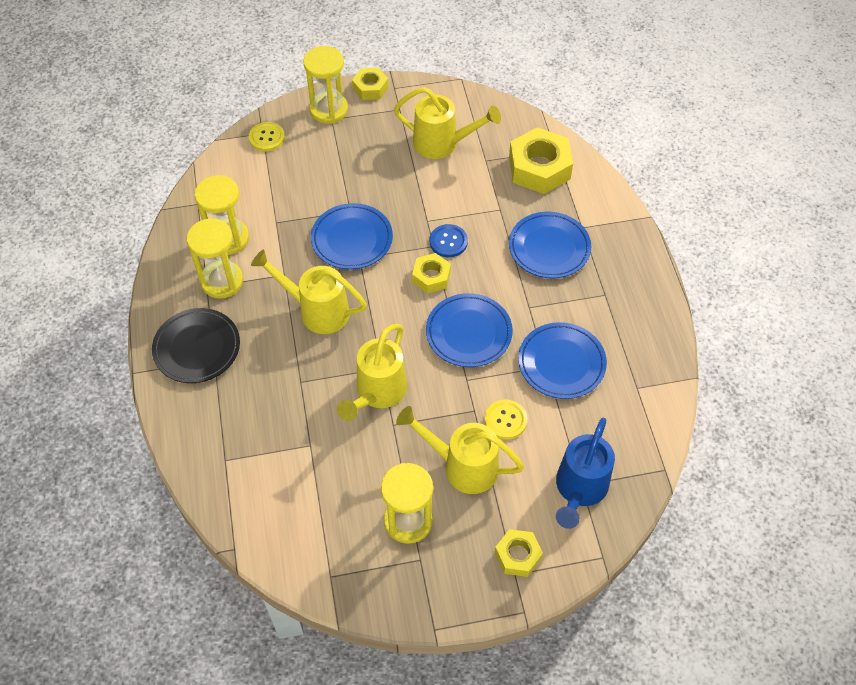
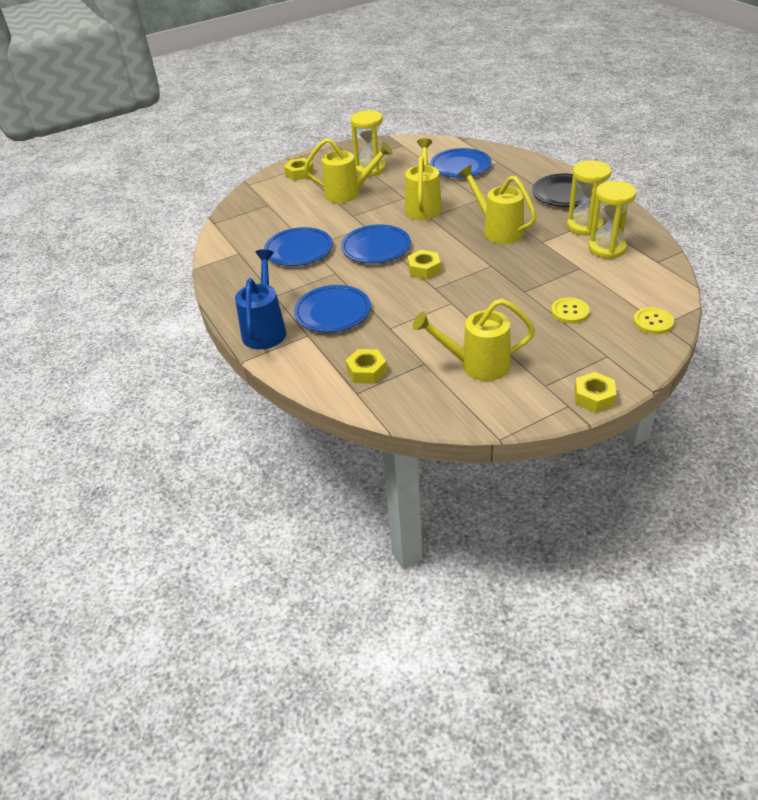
camera: 165 degrees right, 15 degrees down
yellow watering can [251,249,367,334] -> yellow watering can turned 135 degrees counterclockwise [458,165,537,244]
yellow hourglass [303,46,348,124] -> none
blue plate [311,203,393,269] -> blue plate moved to [430,148,492,178]
blue button [430,224,468,257] -> none
yellow button [485,399,527,440] -> yellow button moved to [551,298,590,324]
yellow nut [509,127,573,194] -> yellow nut [345,349,387,384], size x0.57
blue watering can [556,418,615,529] -> blue watering can moved to [235,249,286,350]

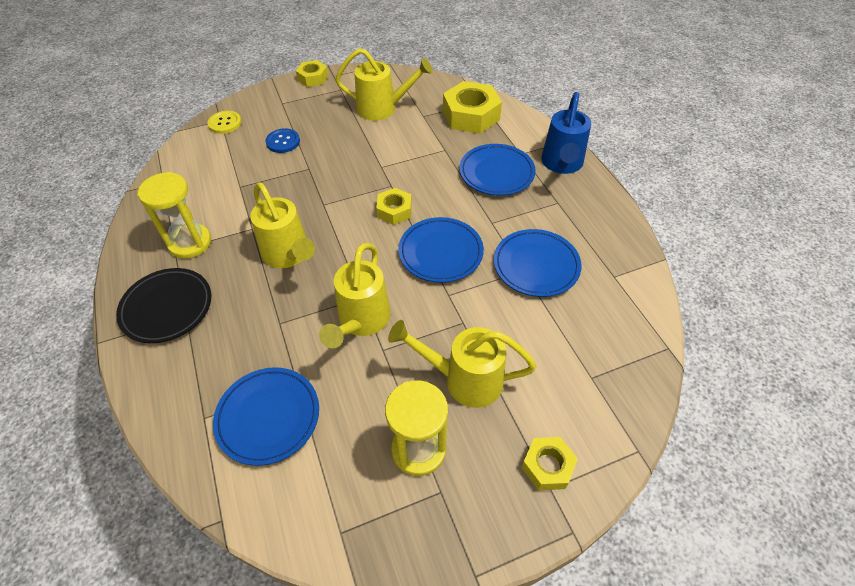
camera: 175 degrees left, 10 degrees up
yellow nut [345,349,387,384] -> yellow nut [443,81,502,134], size x1.77
yellow button [551,298,590,324] -> blue button [265,128,300,153]
yellow hourglass [588,181,636,259] -> none

